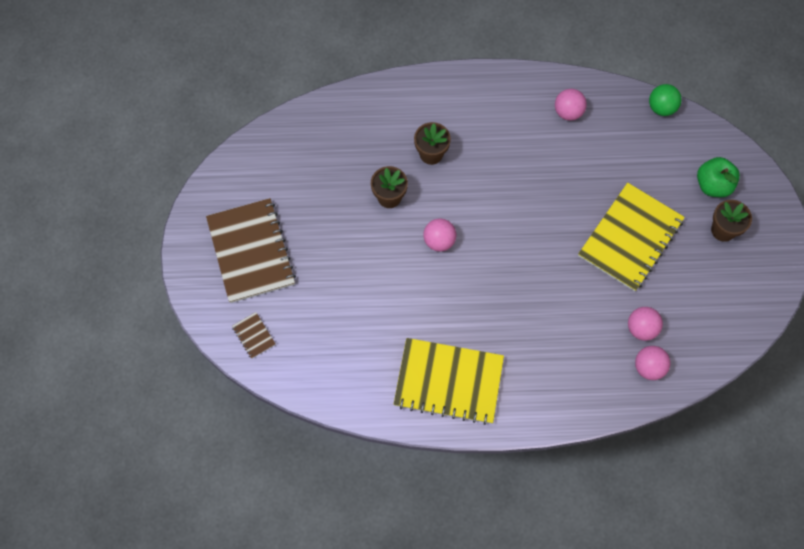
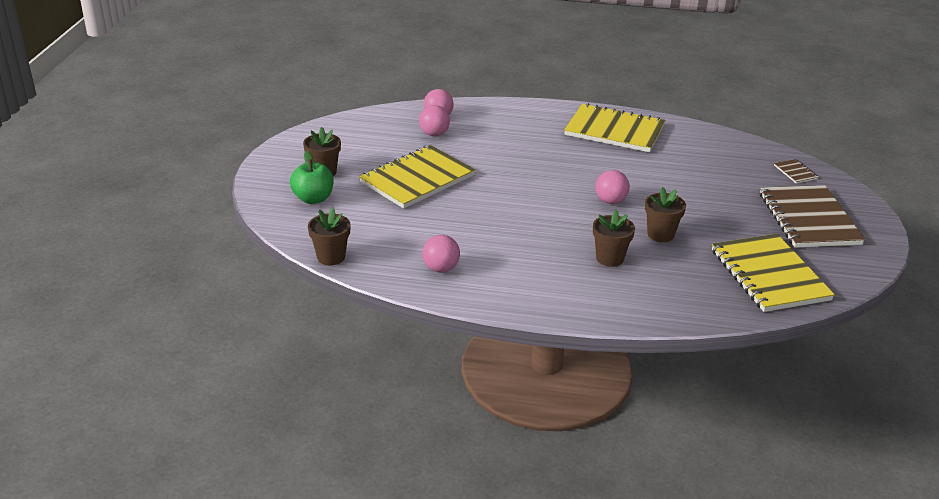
camera: 170 degrees left, 35 degrees down
green ball [649,84,682,116] -> brown flower pot [308,208,351,265]
none -> yellow notebook [712,234,835,312]

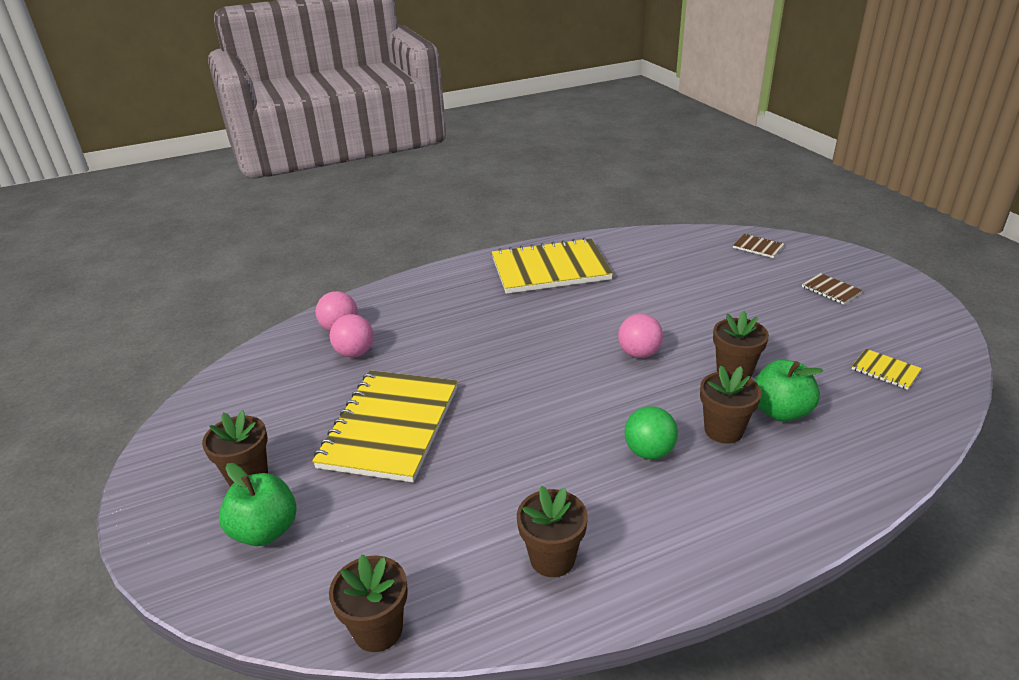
camera: 30 degrees left, 0 degrees up
pink ball [422,235,460,272] -> brown flower pot [517,486,588,577]
yellow notebook [712,234,835,312] -> yellow notebook [852,349,922,390], size x0.41
brown notebook [760,185,865,248] -> brown notebook [802,273,863,305], size x0.41
none -> green ball [625,406,678,460]
none -> green apple [755,360,823,422]

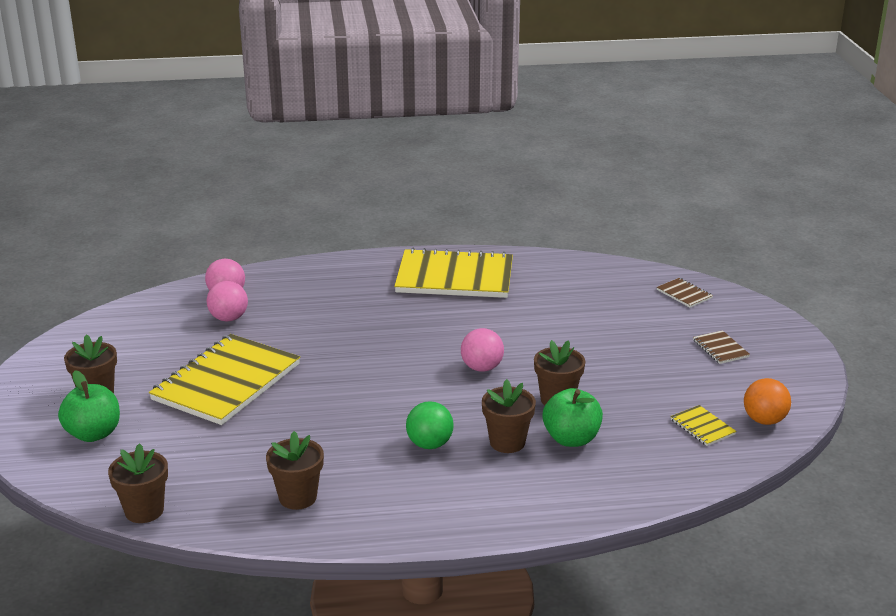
camera: 15 degrees right, 5 degrees down
none -> orange ball [744,378,791,425]

